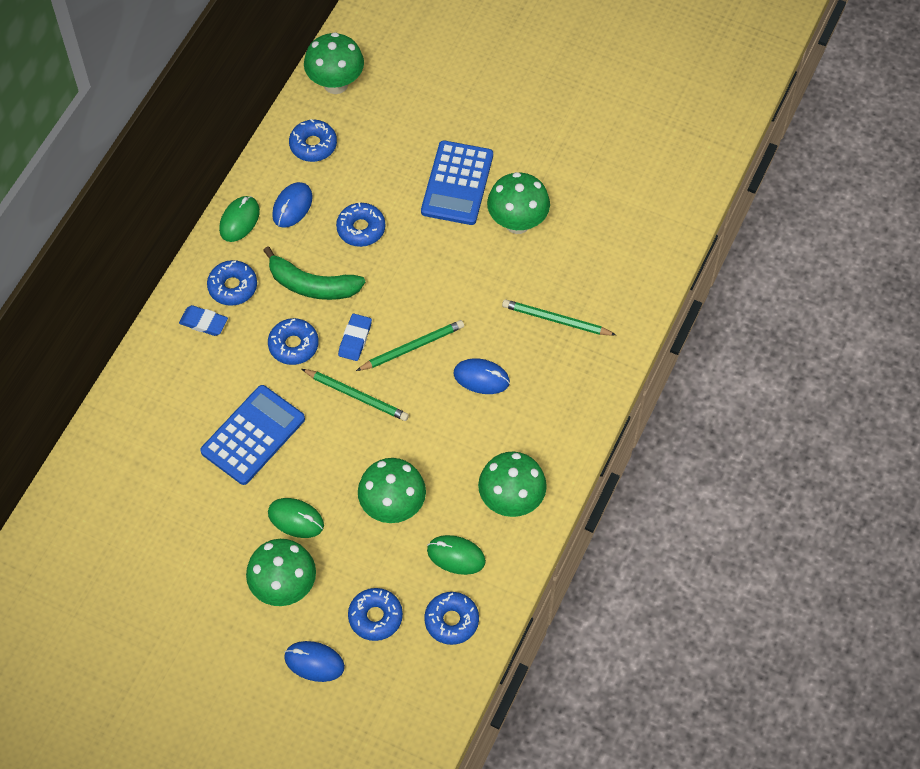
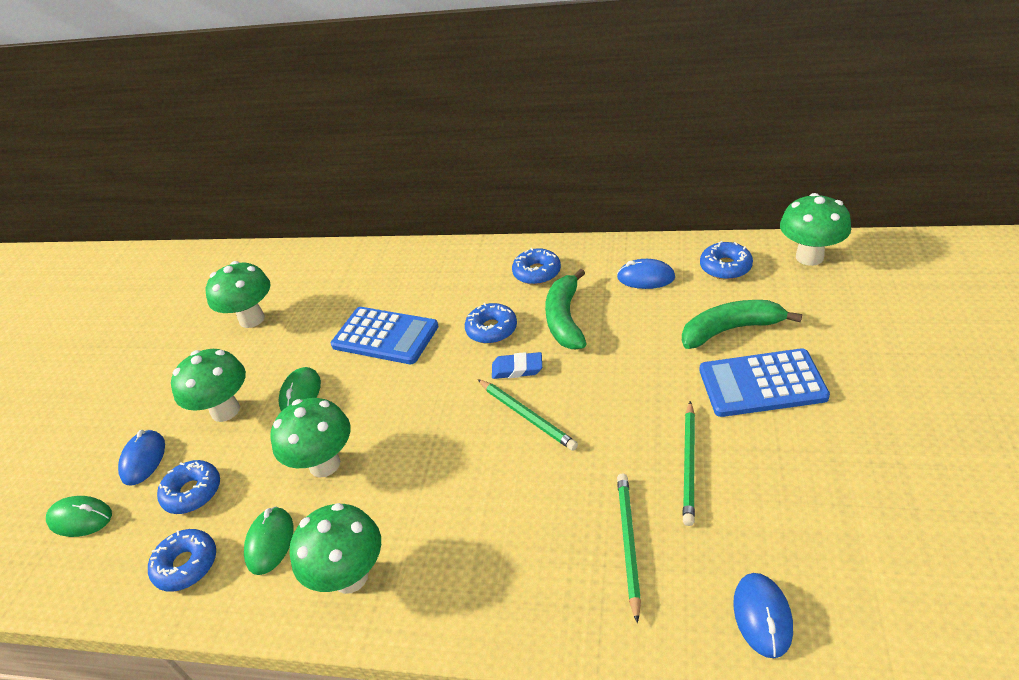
camera: 80 degrees right, 20 degrees down
blue eraser [179,305,228,336] -> none
green mouse [219,196,260,242] -> green mouse moved to [46,496,112,537]
green pencil [302,369,409,421] -> green pencil moved to [683,401,695,526]
blue donut [336,203,385,247] -> none
blue mouse [454,358,510,394] -> blue mouse moved to [733,573,793,658]
green mushroom [487,172,550,234] -> green mushroom moved to [205,261,271,328]
none -> green banana [682,300,802,349]

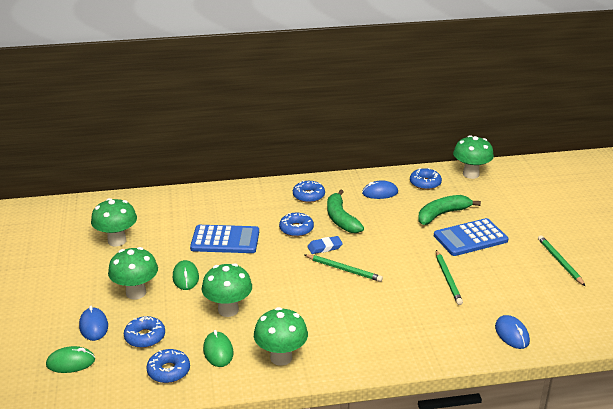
camera: 25 degrees left, 10 degrees down
green pencil [617,473,641,623] -> green pencil moved to [538,235,585,286]

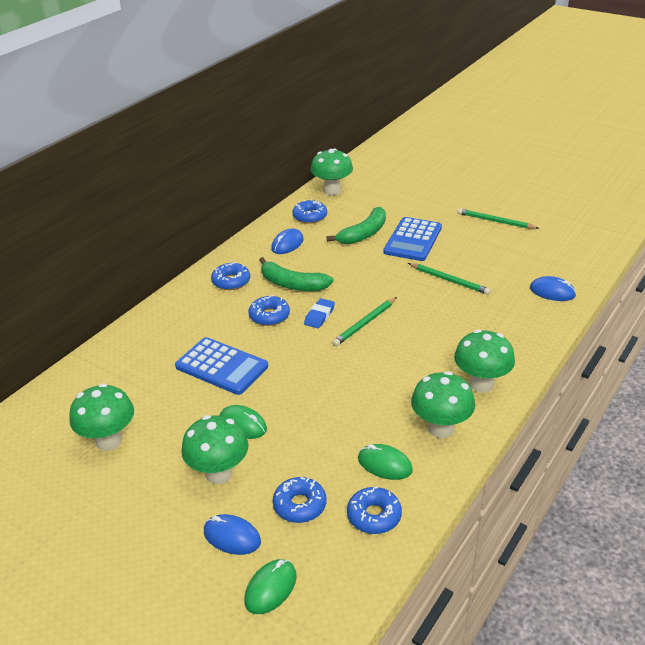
camera: 45 degrees left, 5 degrees up
blue calculator [190,225,259,253] -> blue calculator turned 75 degrees clockwise [175,337,268,395]
green mushroom [202,263,252,317] -> green mushroom moved to [454,329,515,393]
green pencil [305,255,383,282] -> green pencil turned 150 degrees clockwise [332,297,397,346]
green banana [418,195,481,225] -> green banana turned 150 degrees counterclockwise [326,207,386,244]

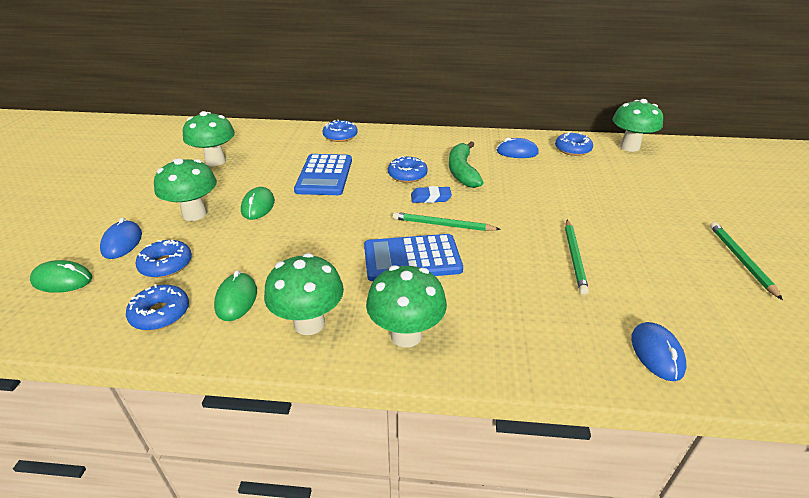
camera: 60 degrees right, 0 degrees up
blue donut [211,262,250,290] -> blue donut moved to [323,119,358,142]
green banana [326,207,386,244] -> none
blue calculator [384,217,442,261] -> blue calculator moved to [364,234,463,281]

